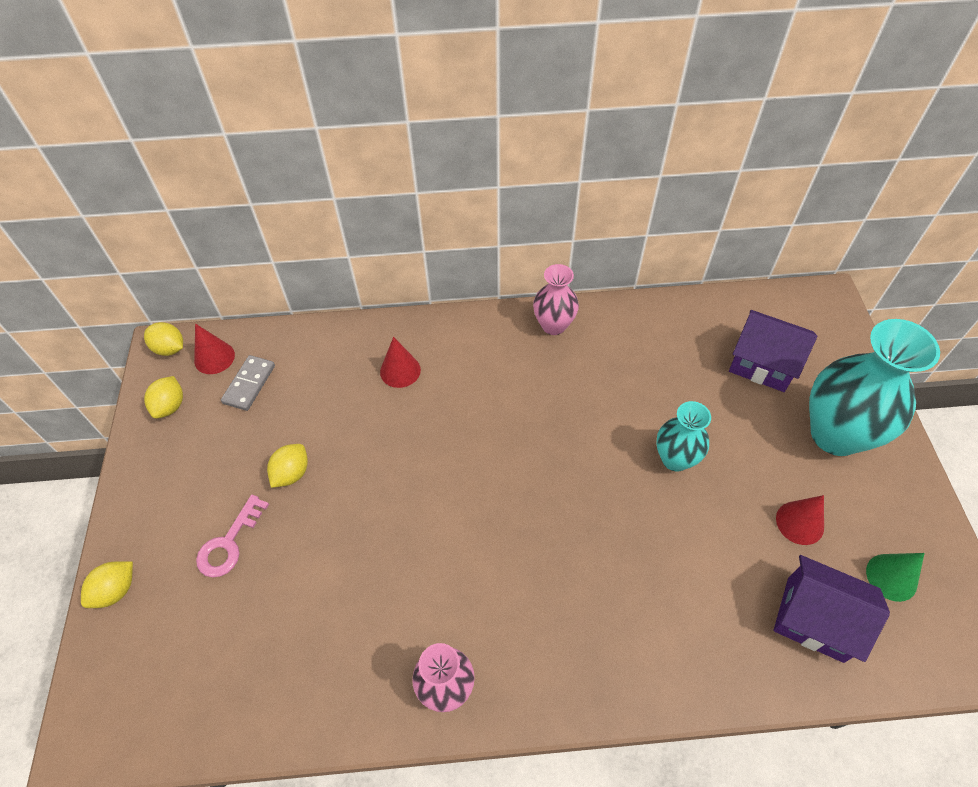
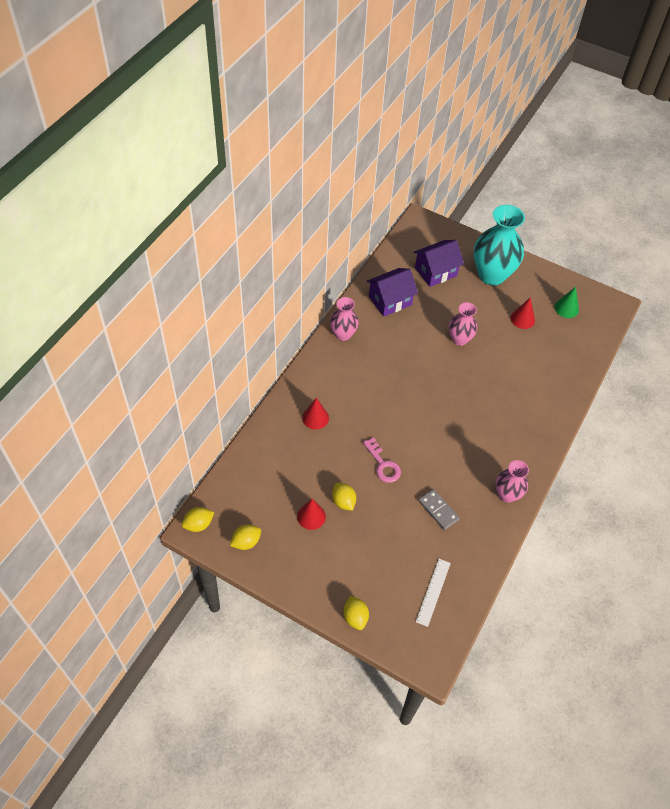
camera: 60 degrees left, 0 degrees up
yellow lemon [144,376,183,419] -> yellow lemon turned 75 degrees counterclockwise [230,525,261,550]
red cone [194,323,235,374] -> red cone moved to [297,499,326,530]
pink key [196,495,269,577] -> pink key moved to [363,437,401,483]
grey domino [221,355,275,411] -> grey domino moved to [418,489,460,530]
turquoise vase [656,401,711,471] -> pink vase [449,302,477,346]
purple house [774,555,890,663] -> purple house moved to [367,268,418,317]
none -> white ruler [416,559,451,627]

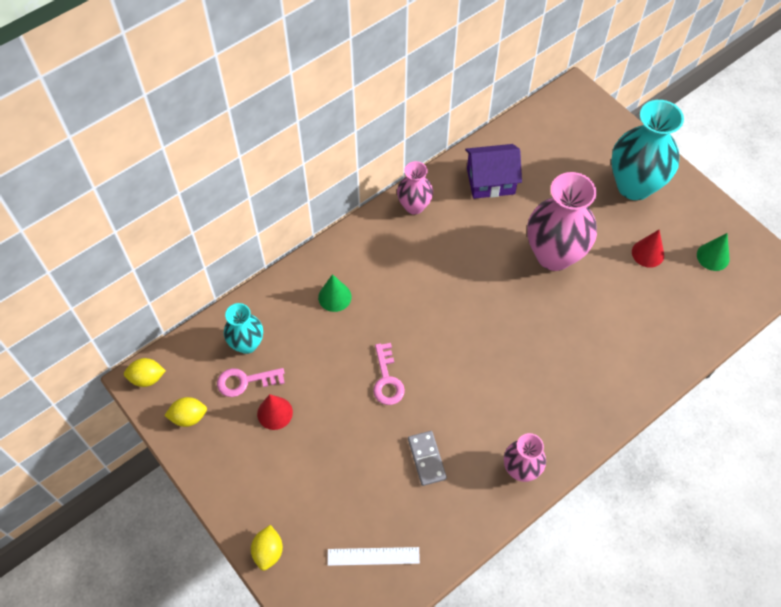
camera: 25 degrees right, 5 degrees up
red cone [302,398,329,430] -> green cone [318,274,352,312]
yellow lemon [332,483,356,511] -> none
purple house [414,240,464,287] -> none
white ruler [416,559,451,627] -> white ruler turned 45 degrees clockwise [327,547,420,566]
pink vase [449,302,477,346] -> pink vase [527,172,597,271], size x1.81
none -> pink key [217,368,285,397]
none -> turquoise vase [224,303,263,354]

